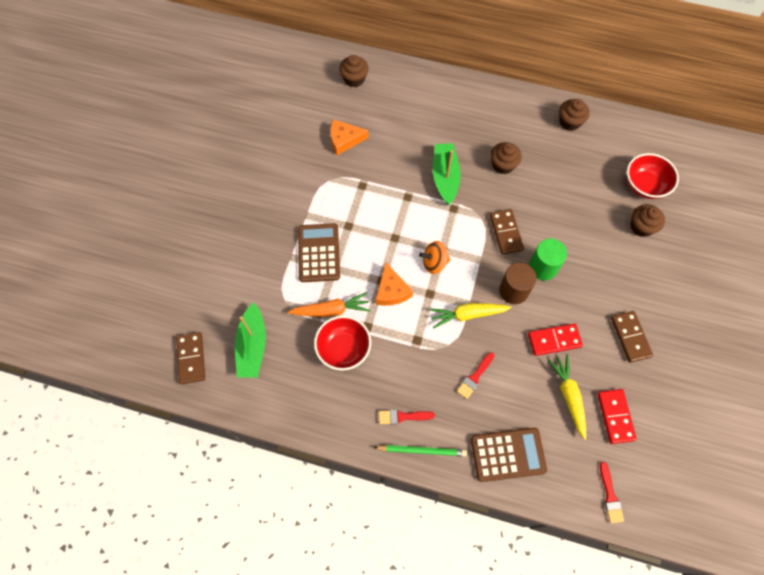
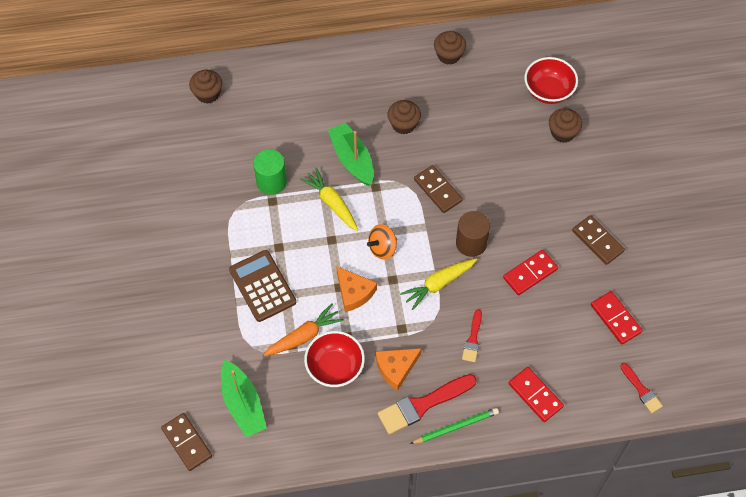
camera: 25 degrees left, 5 degrees down
orange cheese [330,119,369,155] -> orange cheese moved to [376,348,422,391]
red brush [379,409,435,424] -> red brush [378,374,477,434], size x1.81
brown calculator [471,428,547,482] -> red domino [509,367,564,422]
green cylinder [529,238,567,280] -> green cylinder moved to [253,149,287,195]
yellow carrot [547,354,586,440] -> yellow carrot moved to [300,168,358,231]

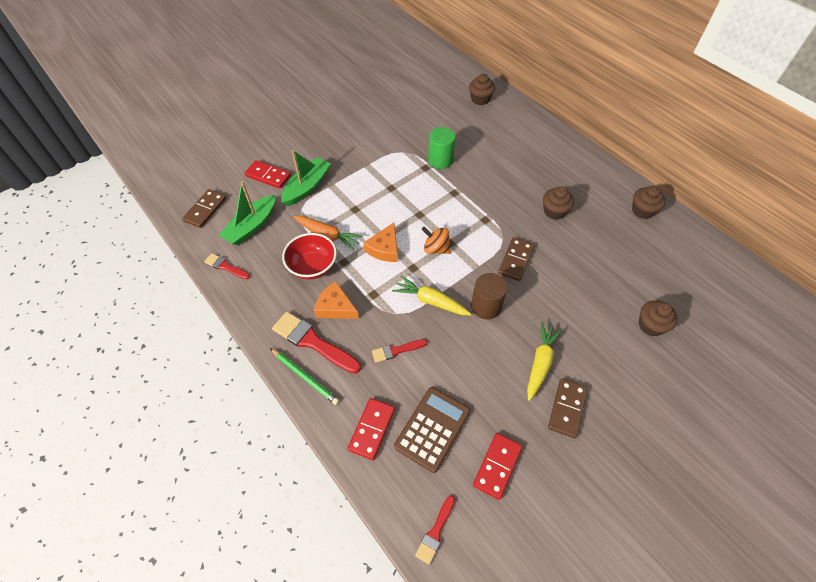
camera: 60 degrees right, 5 degrees down
brown calculator [229,250,296,322] -> brown calculator moved to [394,387,470,473]
yellow carrot [300,168,358,231] -> yellow carrot moved to [527,322,563,401]
green boat [328,122,374,186] -> green boat moved to [281,150,331,206]
red domino [503,250,558,295] -> red domino moved to [244,160,291,189]
red bowl [525,57,578,104] -> none
none -> red brush [204,253,250,279]

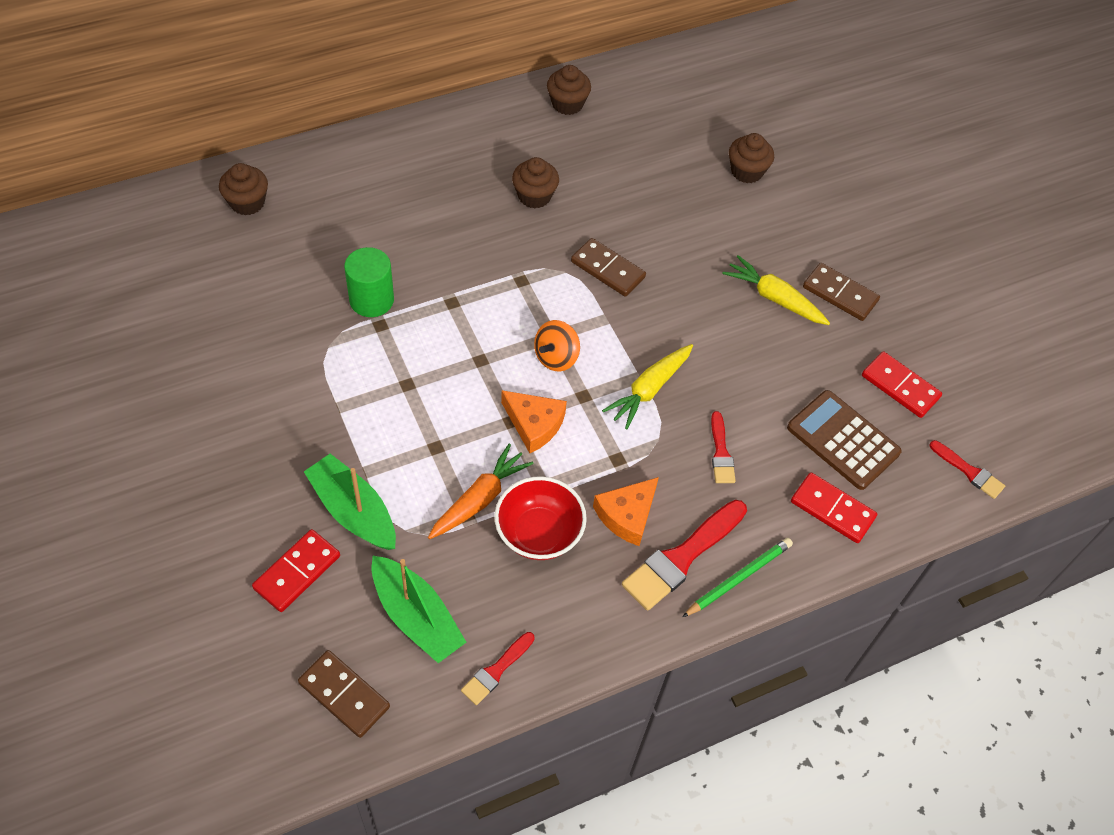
camera: 80 degrees left, 0 degrees up
brown cylinder [471,273,507,320] -> none

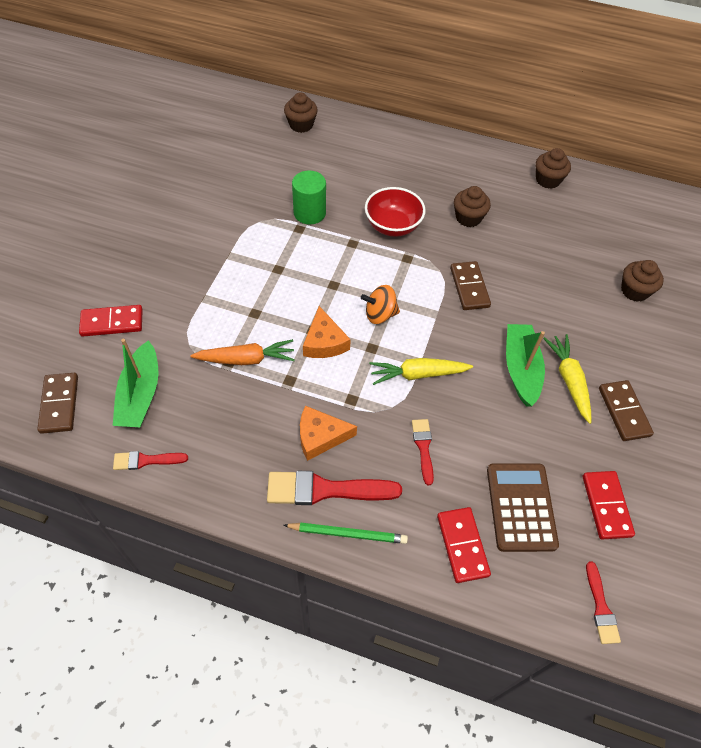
camera: 45 degrees right, 0 degrees up
green boat [304,454,396,550] -> green boat moved to [506,324,545,406]
red bowl [494,476,587,560] -> red bowl moved to [365,187,426,237]
red brush [711,411,736,483] -> red brush turned 135 degrees clockwise [412,419,434,485]

